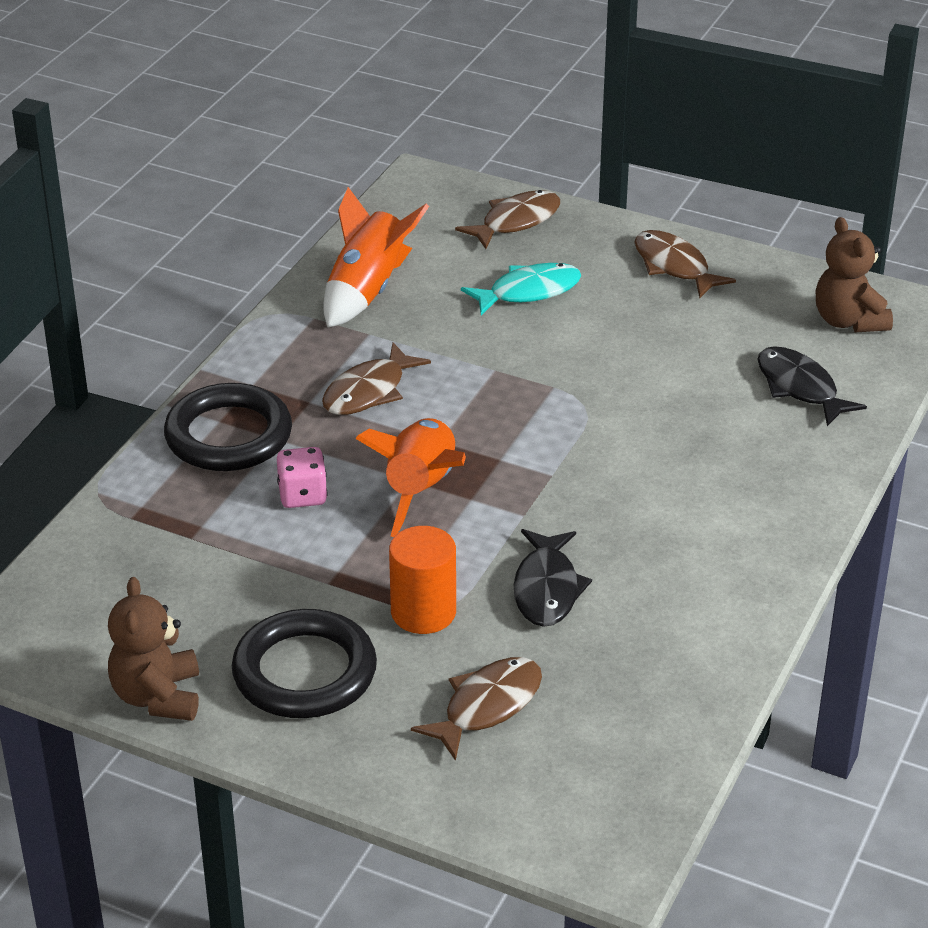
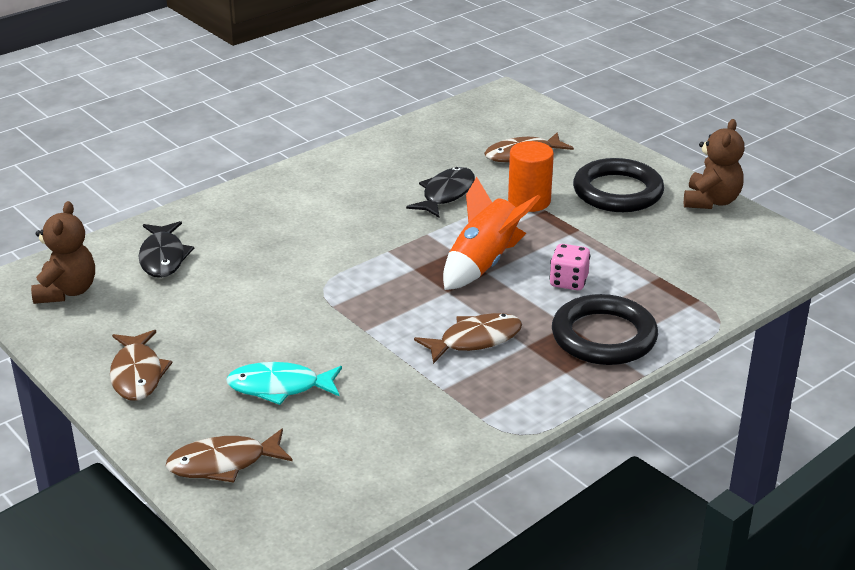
camera: 155 degrees left, 5 degrees down
orange rocket [323,187,429,327] -> none

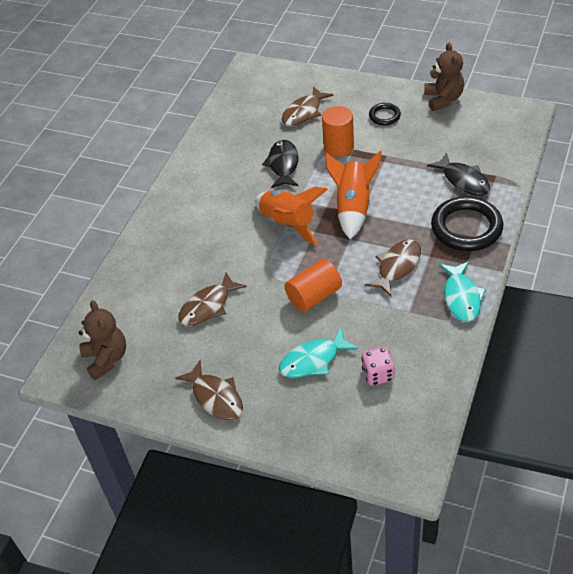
camera: 25 degrees left, 15 degrees up
black fish [139,221,194,278] -> black fish moved to [427,152,490,195]
brown fish [166,429,292,483] -> brown fish moved to [178,272,247,326]
pink dice [549,244,590,290] -> pink dice moved to [361,346,395,386]
black ring [573,158,664,212] -> black ring [369,103,401,125], size x0.51
none -> orange rocket [255,187,328,246]
none -> orange cylinder [284,259,342,312]
none -> turquoise fish [439,261,486,322]

